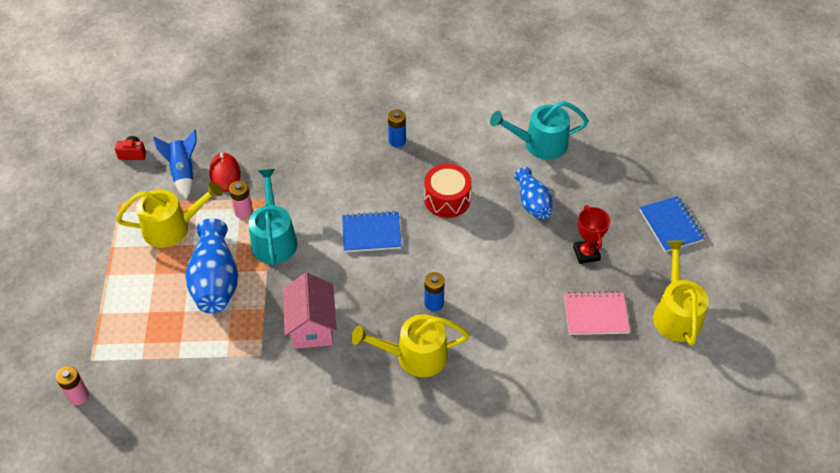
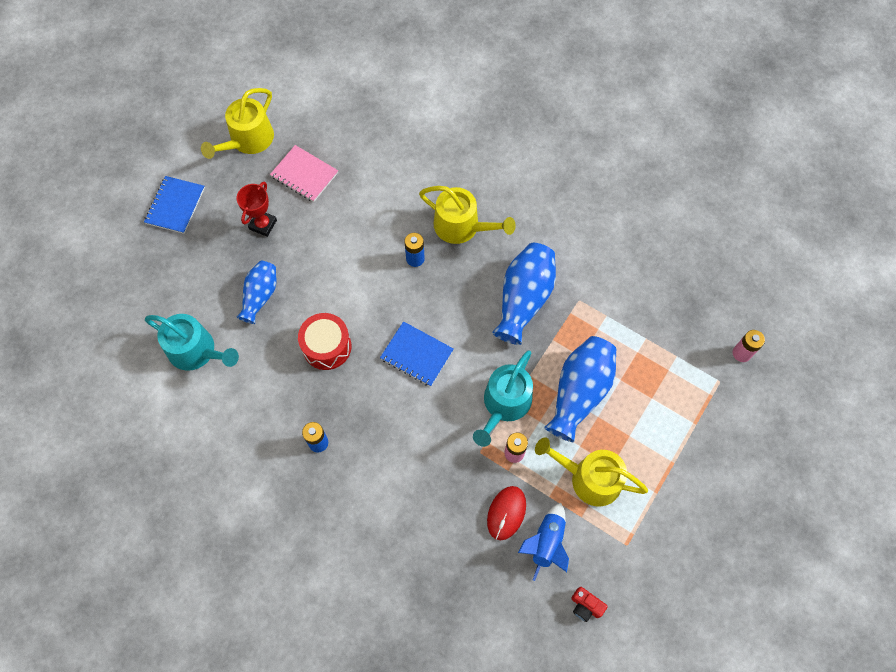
camera: 145 degrees left, 15 degrees up
pink house [283,273,337,349] -> blue vase [492,243,556,345]

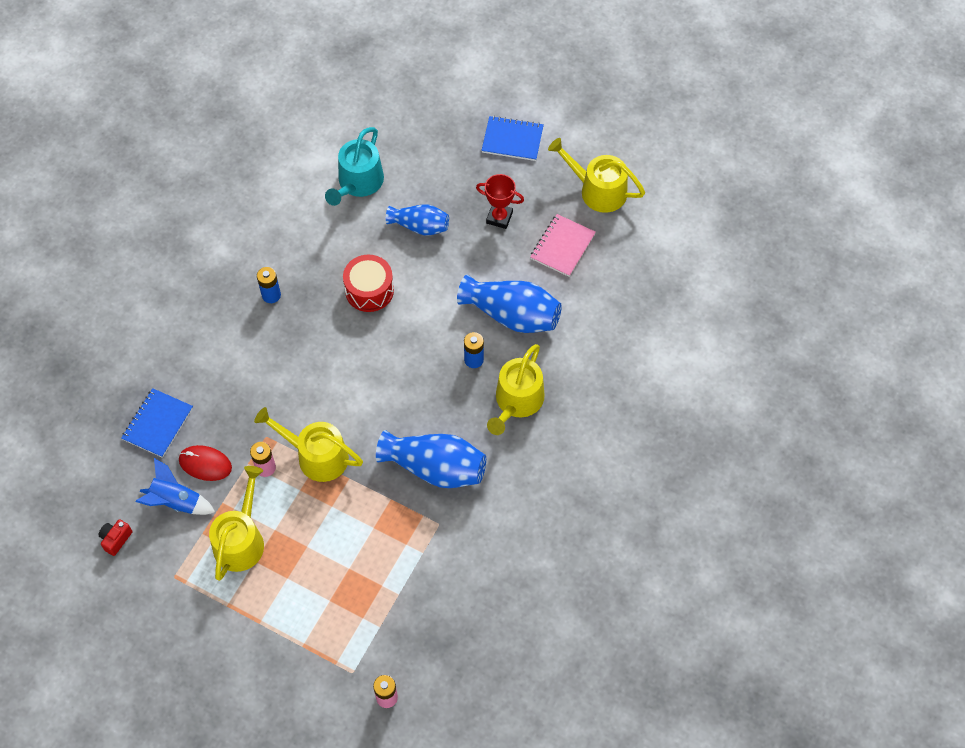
camera: 85 degrees right, 5 degrees down
blue notebook [380,321,454,387] -> blue notebook moved to [121,388,193,458]
turquoise watering can [473,350,533,447] -> yellow watering can [254,407,363,482]
blue vase [544,336,616,442] -> blue vase moved to [457,274,562,333]

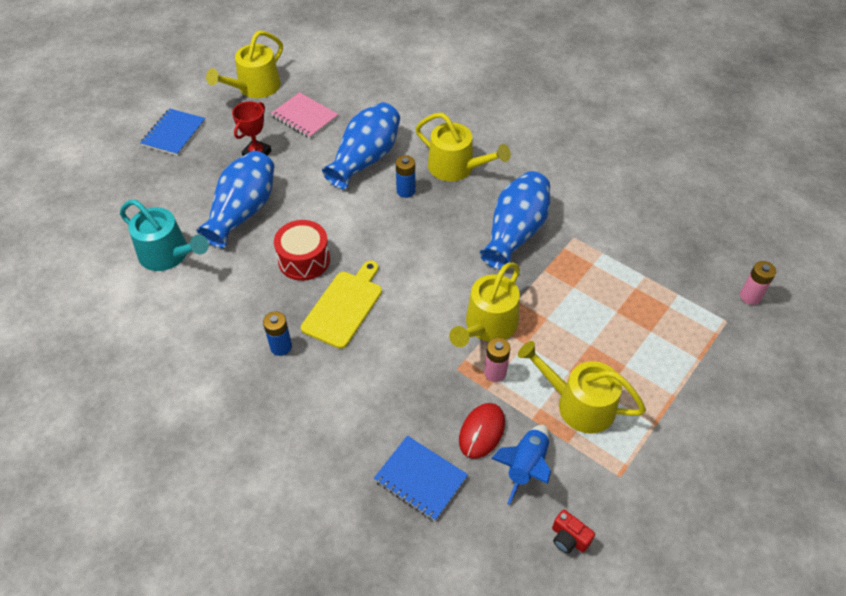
camera: 80 degrees left, 10 degrees down
blue vase [386,204,449,235] -> blue vase [197,151,274,248], size x1.60
none -> yellow cutting board [301,261,382,349]

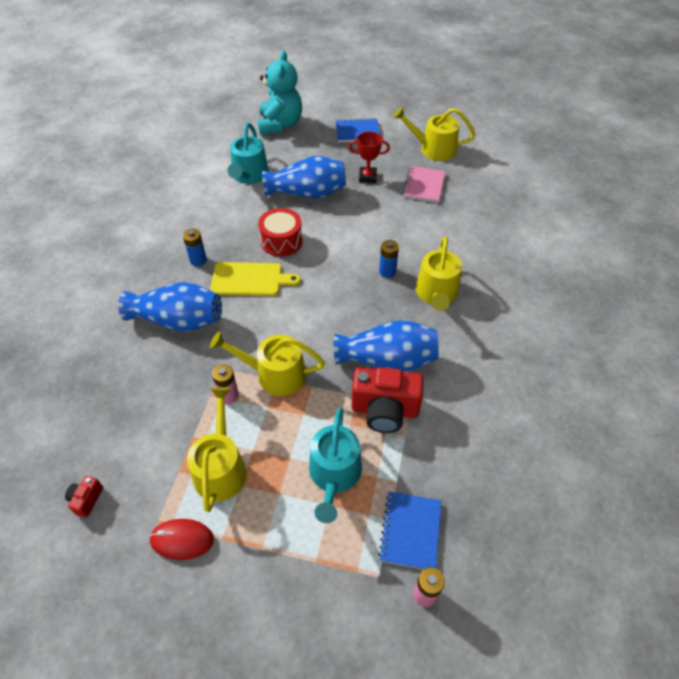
camera: 65 degrees right, 0 degrees up
blue vase [322,102,400,190] -> blue vase moved to [118,282,222,332]
blue notebook [374,436,468,521] -> blue notebook moved to [378,492,441,569]
red mouse [459,403,505,459] -> red mouse moved to [149,519,214,560]
blue rocket [491,425,551,505] -> none
none -> turquoise teddy bear [257,50,302,135]
none -> turquoise watering can [309,407,362,523]
none -> red camera [352,367,424,433]

